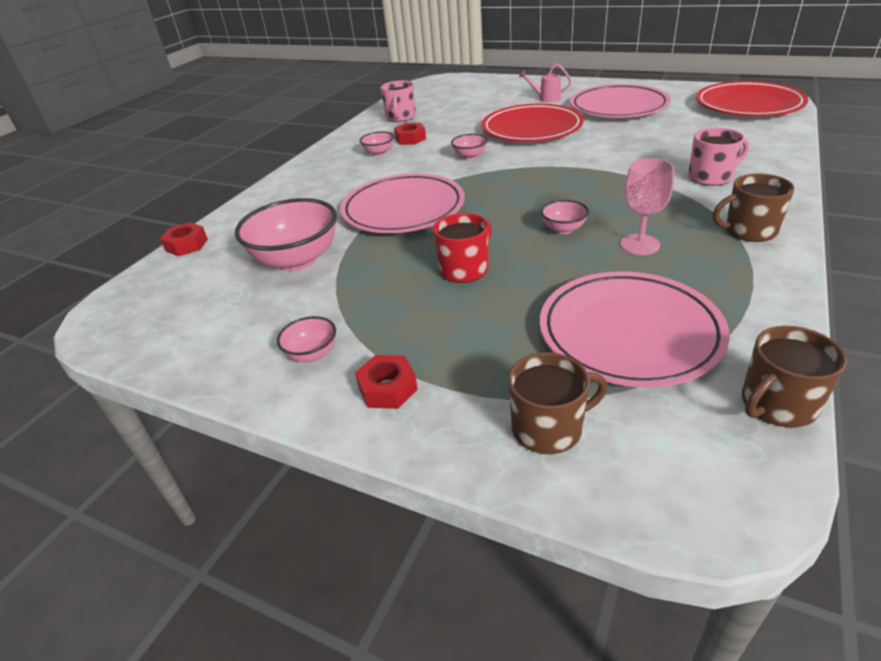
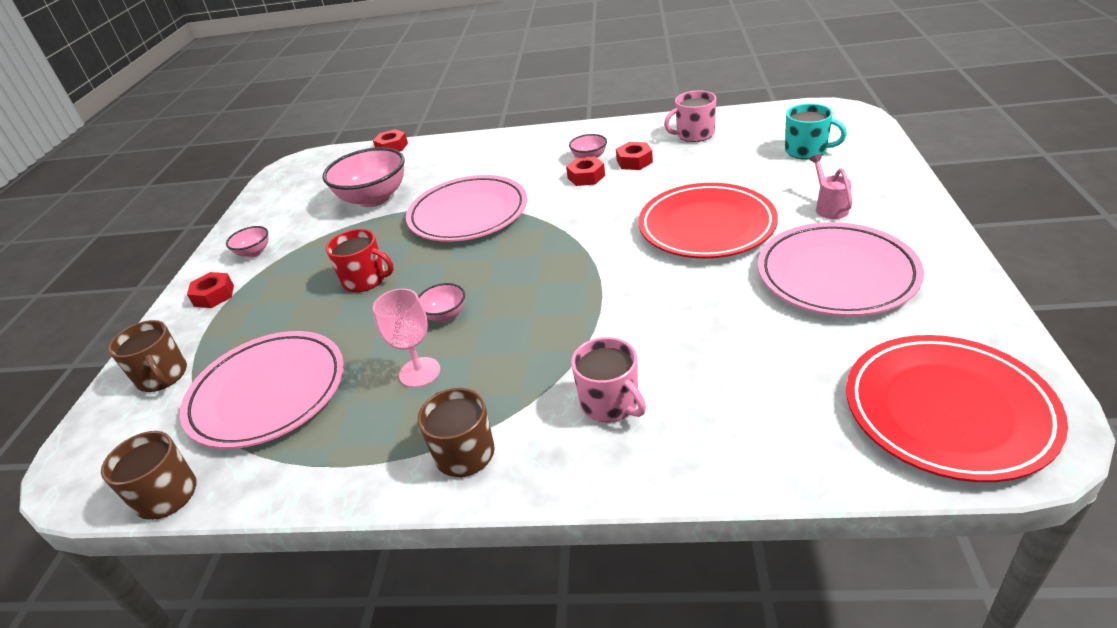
camera: 70 degrees right, 0 degrees up
pink bowl [451,134,488,159] -> none
none -> red nut [566,156,605,186]
none -> turquoise mug [785,104,847,159]

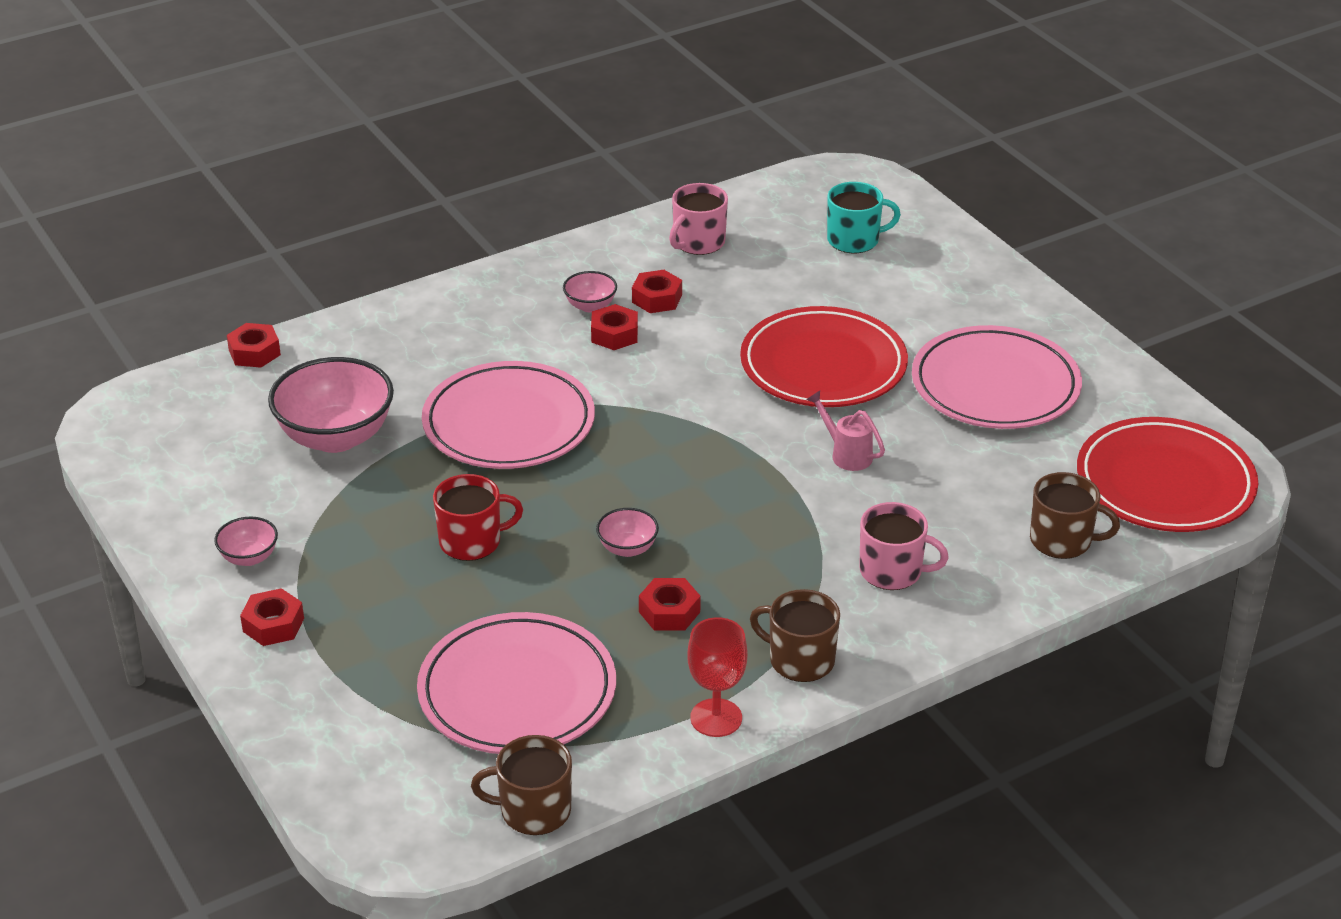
camera: 40 degrees left, 0 degrees up
brown mug [108,320,187,392] -> brown mug moved to [1030,472,1120,559]
pink goblet [373,288,440,388] -> red nut [639,578,701,631]
pink watering can [809,154,852,219] -> pink watering can moved to [806,391,885,471]
none -> red goblet [687,617,747,737]

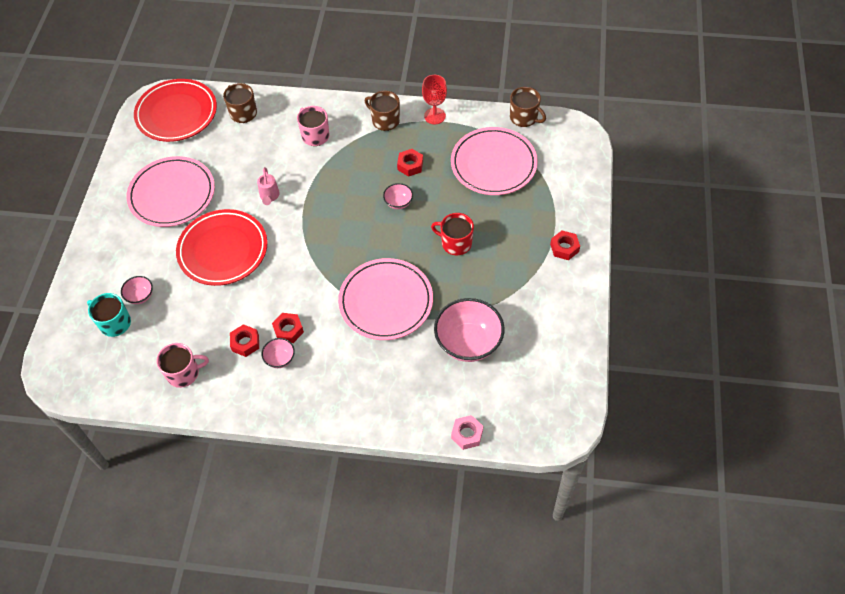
camera: 140 degrees left, 20 degrees up
pink bowl [214,516,278,566] -> pink bowl moved to [121,276,153,304]
red nut [227,323,281,368] -> pink nut [451,415,483,450]
brown mug [750,589,840,682] -> brown mug turned 150 degrees clockwise [365,91,400,131]

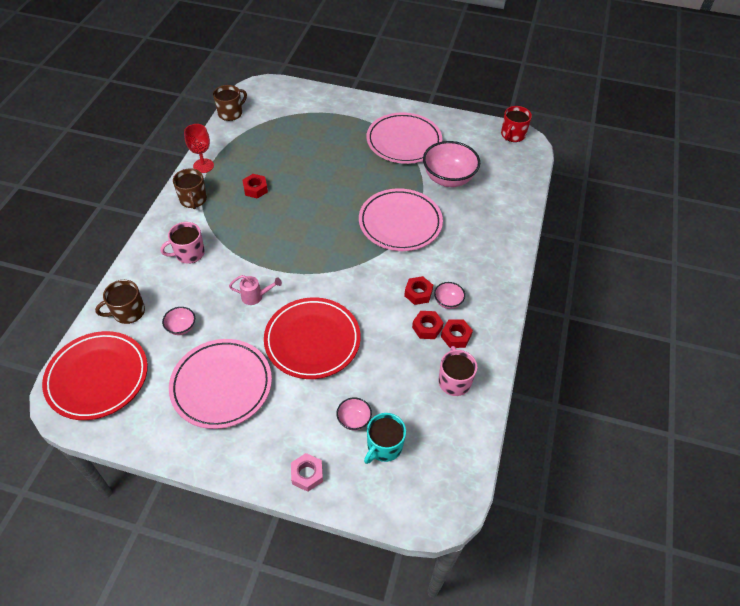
camera: 85 degrees left, 5 degrees down
brown mug [365,91,400,131] -> brown mug turned 60 degrees counterclockwise [173,168,207,209]
pink bowl [383,183,413,209] -> pink bowl moved to [162,307,195,335]
red mug [431,213,474,255] -> red mug moved to [501,106,532,142]
pink plate [451,127,538,195] -> pink plate moved to [367,112,442,164]
pink nut [451,415,483,450] -> pink nut moved to [291,453,323,492]
red nut [550,230,580,260] -> red nut moved to [441,319,473,348]

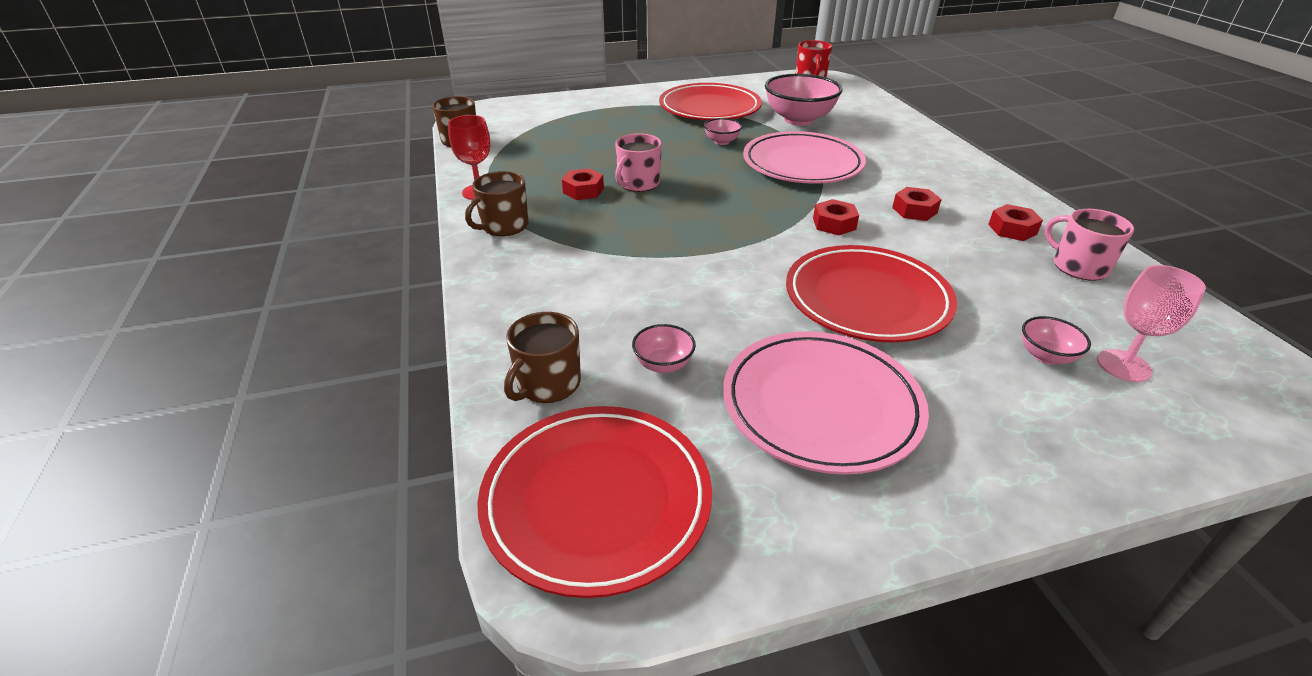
camera: 30 degrees left, 15 degrees down
pink mug [160,222,205,264] -> pink mug moved to [615,133,662,192]
brown mug [173,168,207,209] -> brown mug turned 90 degrees clockwise [465,171,529,236]
pink watering can [229,275,282,305] -> none
pink nut [291,453,323,492] -> none
turquoise mug [364,413,406,464] -> pink goblet [1097,265,1206,382]
pink plate [367,112,442,164] -> red plate [659,83,762,120]
red nut [412,311,444,339] -> red nut moved to [813,199,859,235]
pink bowl [434,282,465,309] -> pink bowl moved to [704,118,742,145]

